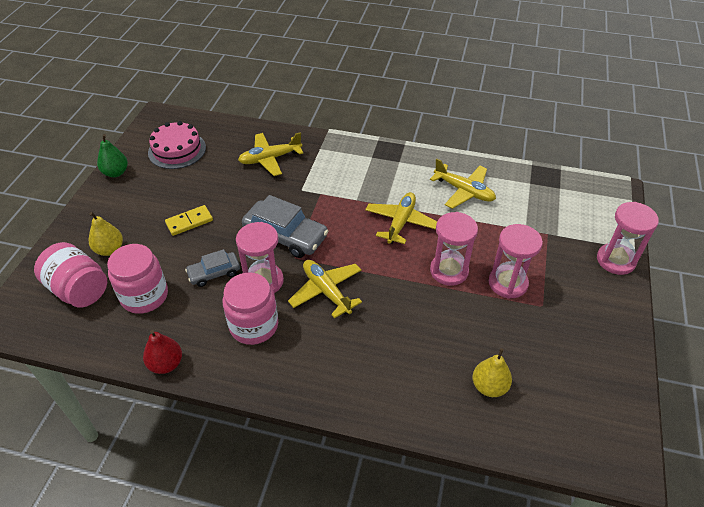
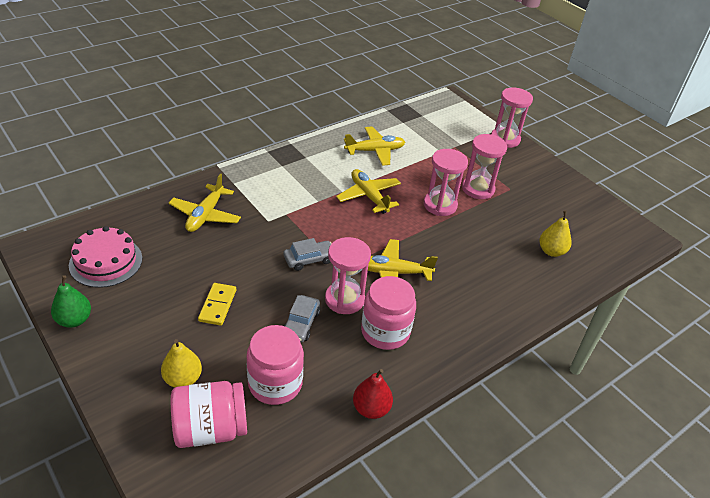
camera: 55 degrees left, 5 degrees down
grey car [242,195,328,258] -> grey car [283,238,332,271], size x0.58

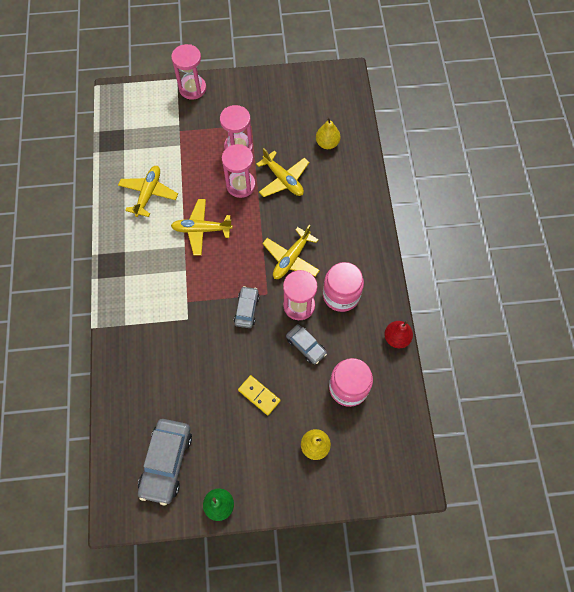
camera: 55 degrees left, 25 degrees up
pink cake [69,226,142,288] -> grey car [138,419,192,505]
yellow plane [169,174,241,232] -> yellow plane moved to [256,148,309,197]
pink jar [171,381,247,448] -> none

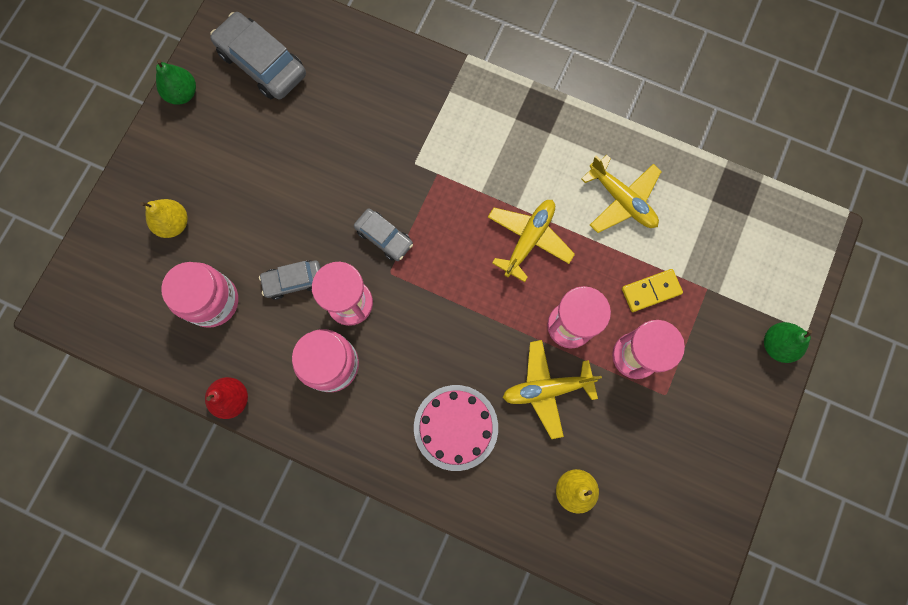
camera: 120 degrees right, 10 degrees up
pink hourglass [171,44,206,100] -> green pear [764,322,812,363]
yellow domino [238,375,281,415] -> yellow domino moved to [622,269,683,312]
yellow plane [262,225,320,279] -> none
none -> pink cake [414,385,498,471]

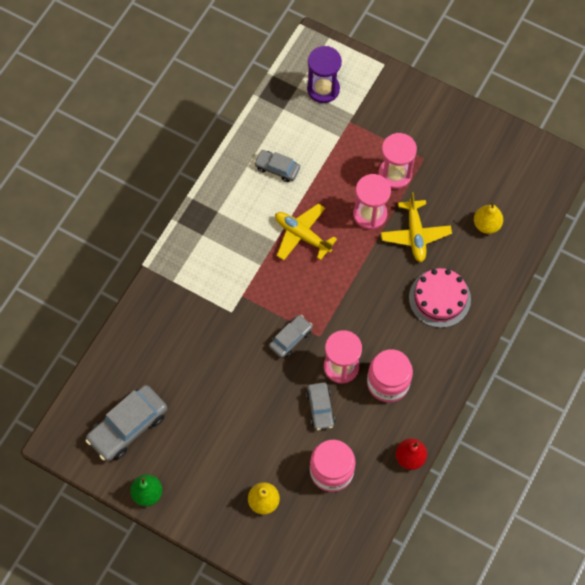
camera: 85 degrees left, 10 degrees down
yellow plane [581,155,662,233] -> grey car [254,150,300,182]
yellow domino [622,269,683,312] -> none
green pear [764,322,812,363] -> none
none -> purple hourglass [307,46,342,103]

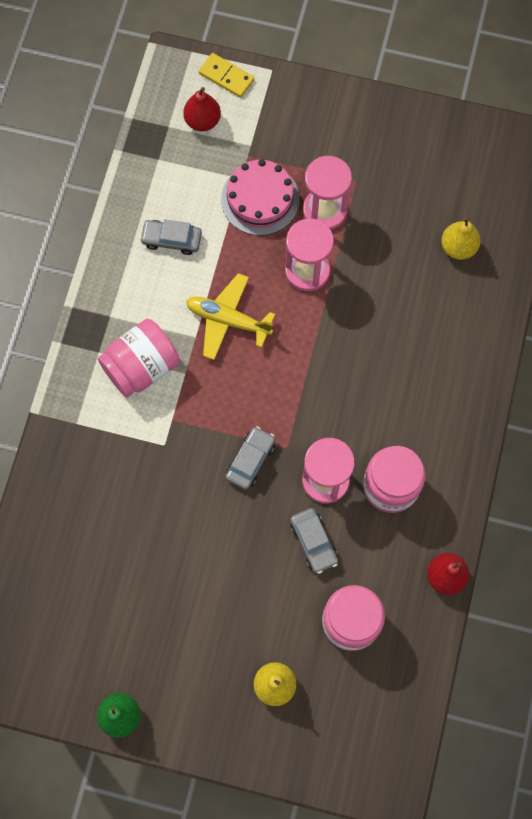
camera: 15 degrees left, 5 degrees up
grey car [86,385,168,461] -> none
purple hourglass [307,46,342,103] -> red pear [183,87,221,131]
yellow plane [381,192,452,262] -> none
pink cake [409,268,471,328] -> pink cake moved to [221,159,300,236]
none -> pink jar [98,319,180,398]
none -> yellow domino [199,53,254,98]

